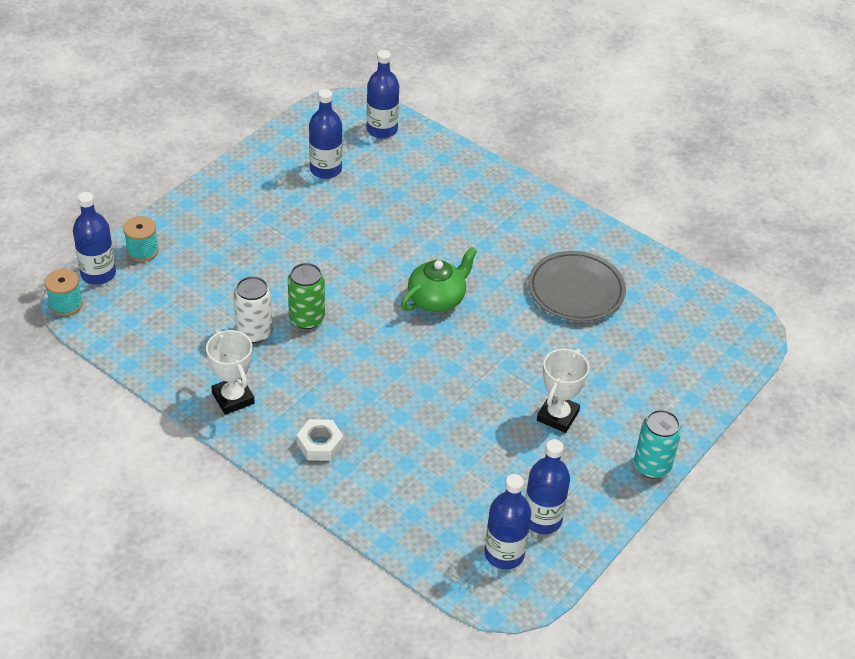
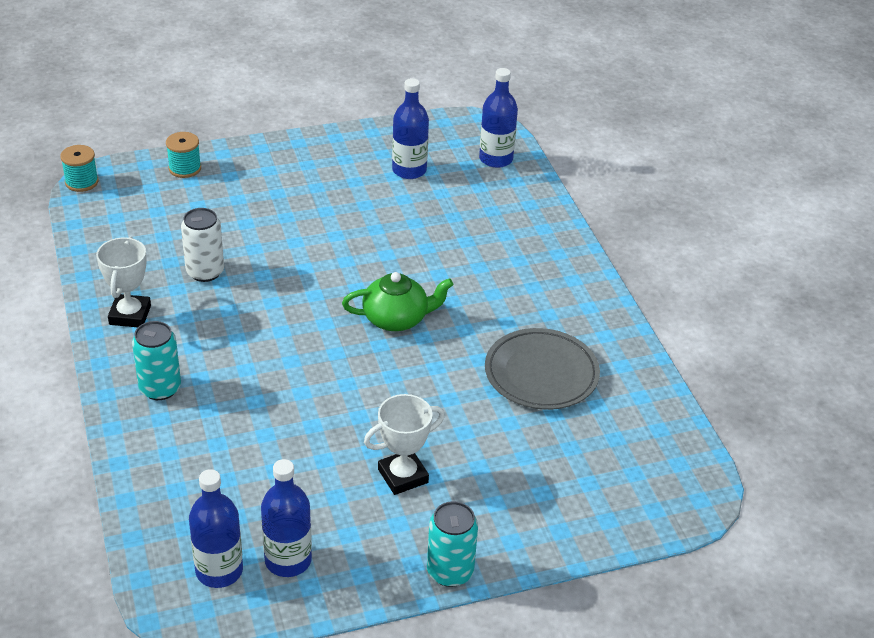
camera: 35 degrees right, 5 degrees down
blue bottle [73,192,116,285] -> none
green can [288,263,325,329] -> none
white nut [297,419,343,461] -> turquoise can [132,321,181,400]

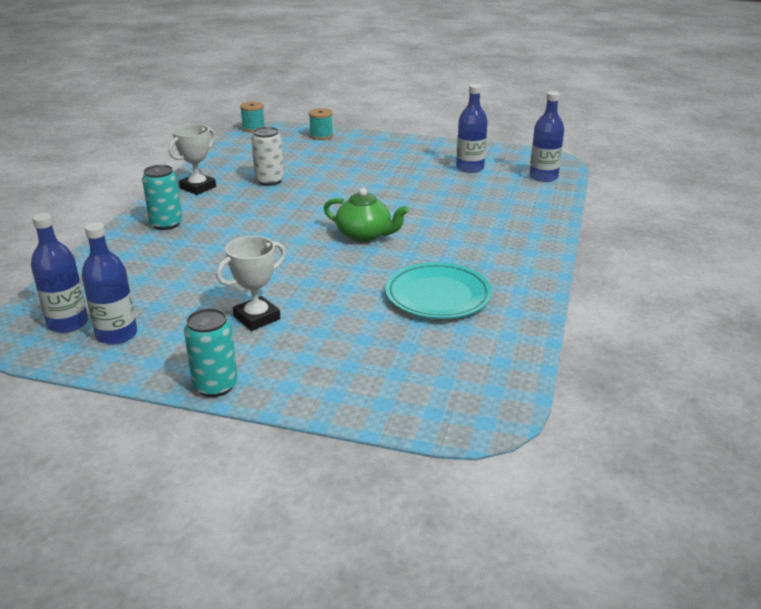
camera: 35 degrees right, 10 degrees down
white trophy [364,394,445,495] -> white trophy turned 45 degrees counterclockwise [216,236,286,331]
grey plate [485,328,600,410] -> turquoise plate [385,262,492,319]

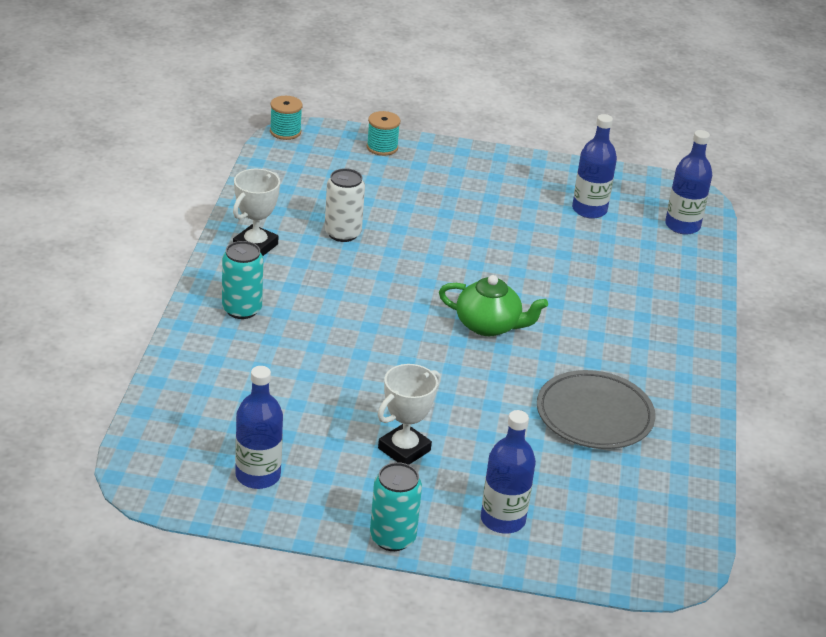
camera: 10 degrees left, 5 degrees up
blue bottle [31,213,88,333] -> blue bottle moved to [481,410,536,533]
turquoise plate [385,262,492,319] -> grey plate [537,370,655,449]

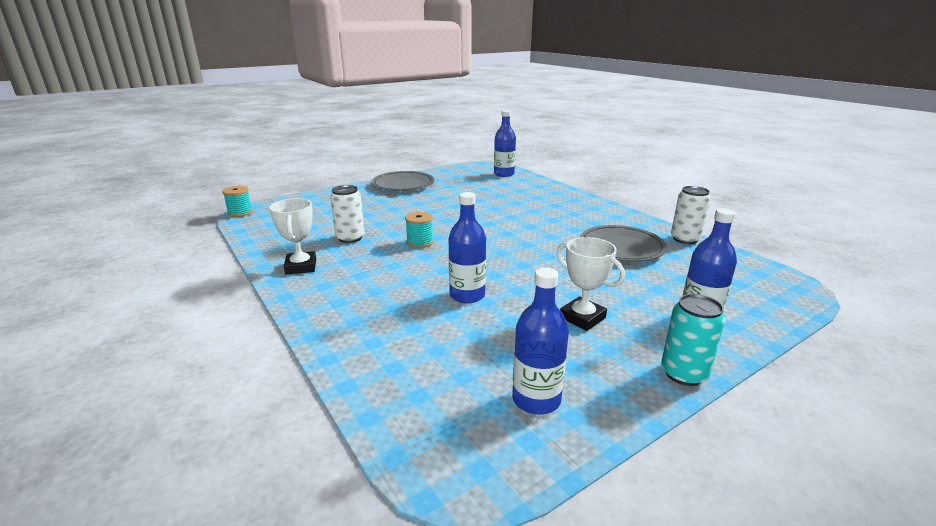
camera: 40 degrees left, 10 degrees down
turquoise can [222,241,263,319] -> none
turquoise spool [367,111,400,156] -> turquoise spool moved to [405,212,434,248]
white trophy [378,364,441,465] -> white trophy turned 45 degrees counterclockwise [556,237,625,331]
green teapot [439,275,548,336] -> none
blue bottle [572,114,617,219] -> blue bottle moved to [449,192,486,304]
none -> grey plate [372,171,434,191]
none -> white can [671,186,711,244]

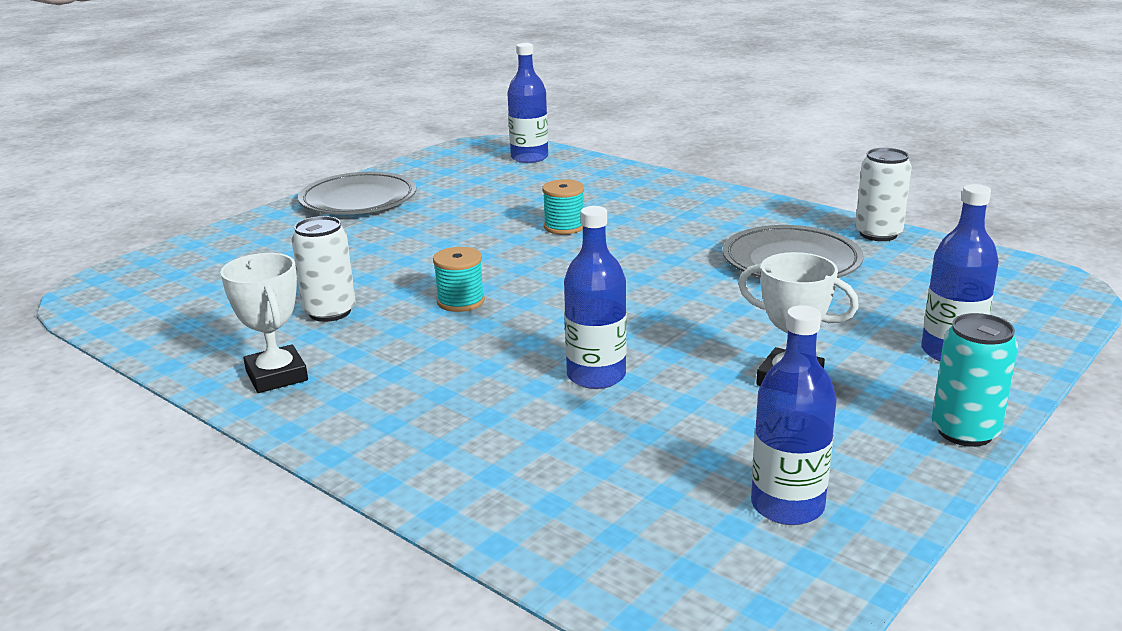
camera: 15 degrees left, 0 degrees up
turquoise spool [222,186,253,217] -> turquoise spool moved to [542,179,584,235]

